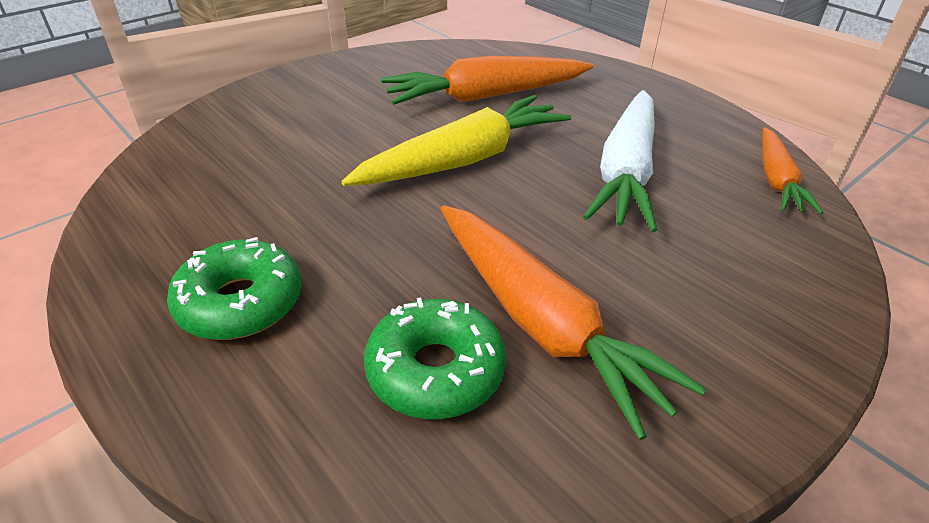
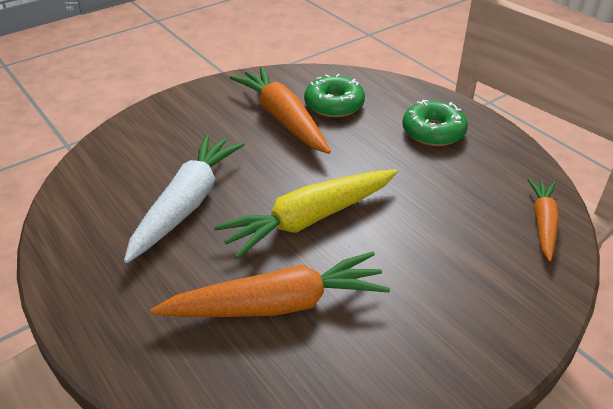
camera: 175 degrees left, 0 degrees up
orange carrot [762,128,824,214] -> orange carrot moved to [527,179,559,262]

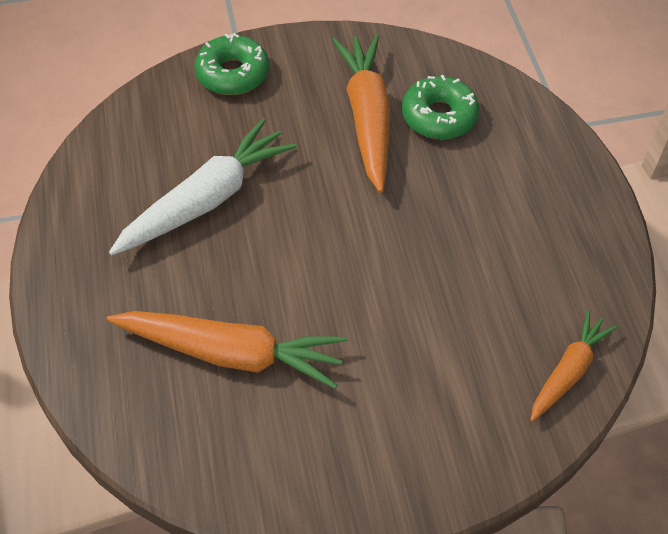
camera: 25 degrees right, 15 degrees up
yellow carrot [214,169,398,259] -> none
green donut [402,100,468,146] -> green donut moved to [194,33,269,95]

